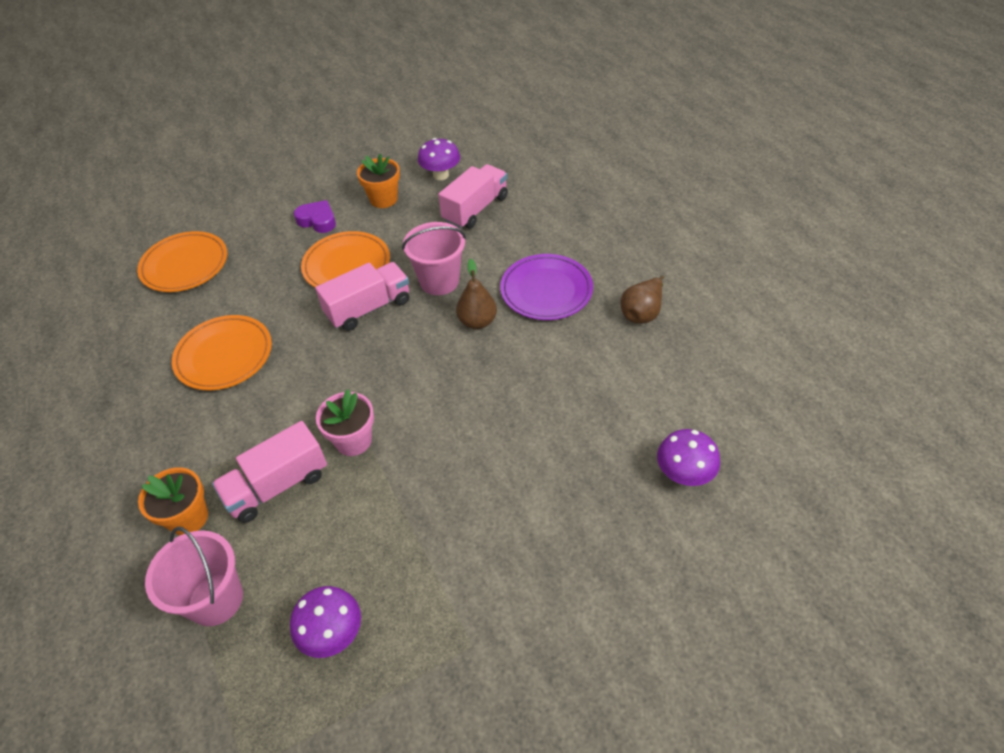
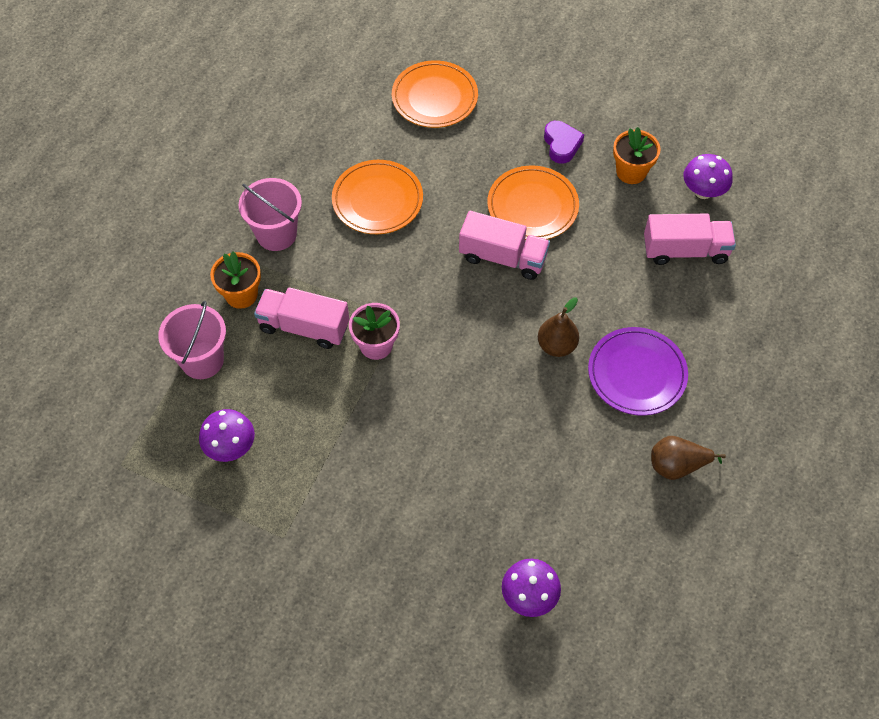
camera: 50 degrees right, 10 degrees up
pink bucket [402,222,466,295] -> pink bucket moved to [238,178,302,251]

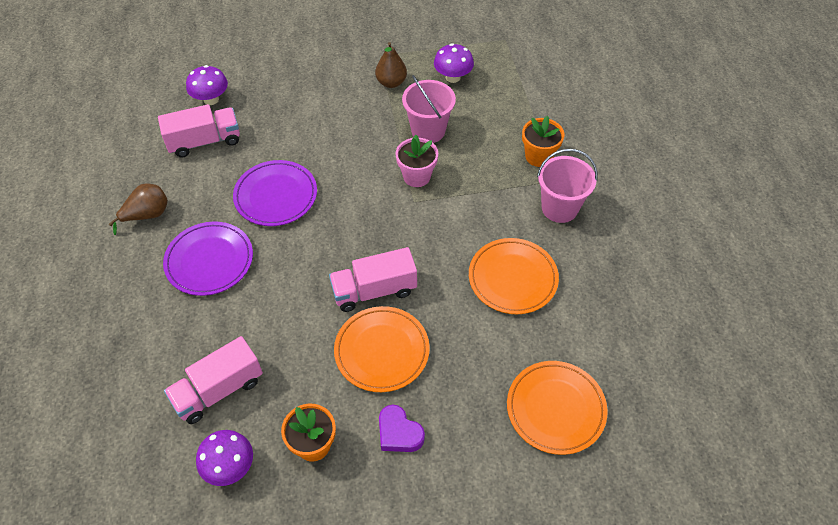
camera: 145 degrees right, 5 degrees down
pink bucket [158,301,226,379] -> pink bucket moved to [402,75,456,143]
pink truck [254,287,349,349] -> pink truck moved to [158,104,240,158]
brown pear [538,297,579,357] -> brown pear moved to [375,42,407,88]
none -> purple plate [233,160,317,226]

